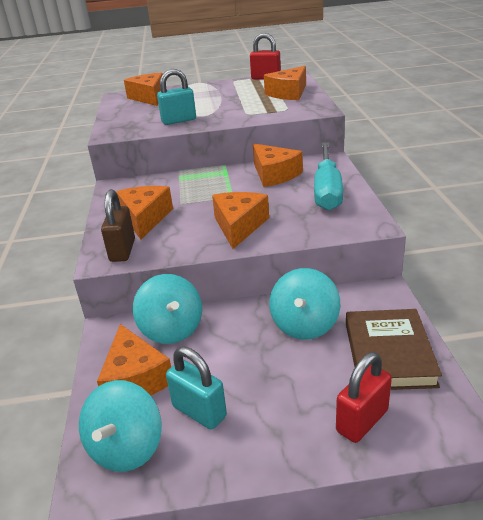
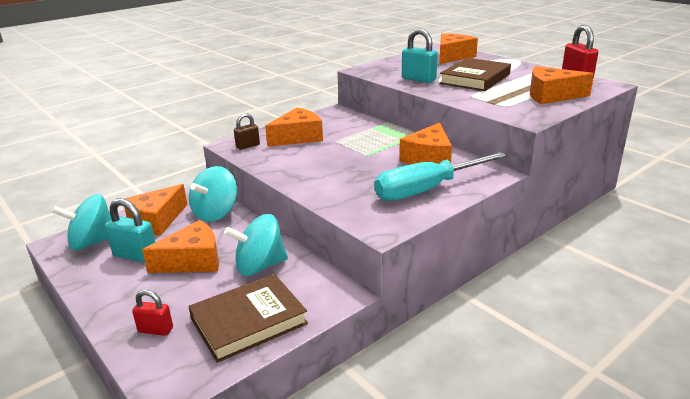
camera: 55 degrees right, 5 degrees down
brown padlock [101,189,135,262] -> brown padlock [234,113,260,150], size x0.64
turquoise padlock [166,347,227,430] -> turquoise padlock turned 75 degrees counterclockwise [105,198,155,263]
orange cheese [212,192,269,249] -> orange cheese moved to [142,220,219,273]
red padlock [336,352,392,443] -> red padlock [132,290,173,336], size x0.64
none -> brown book [440,58,511,91]

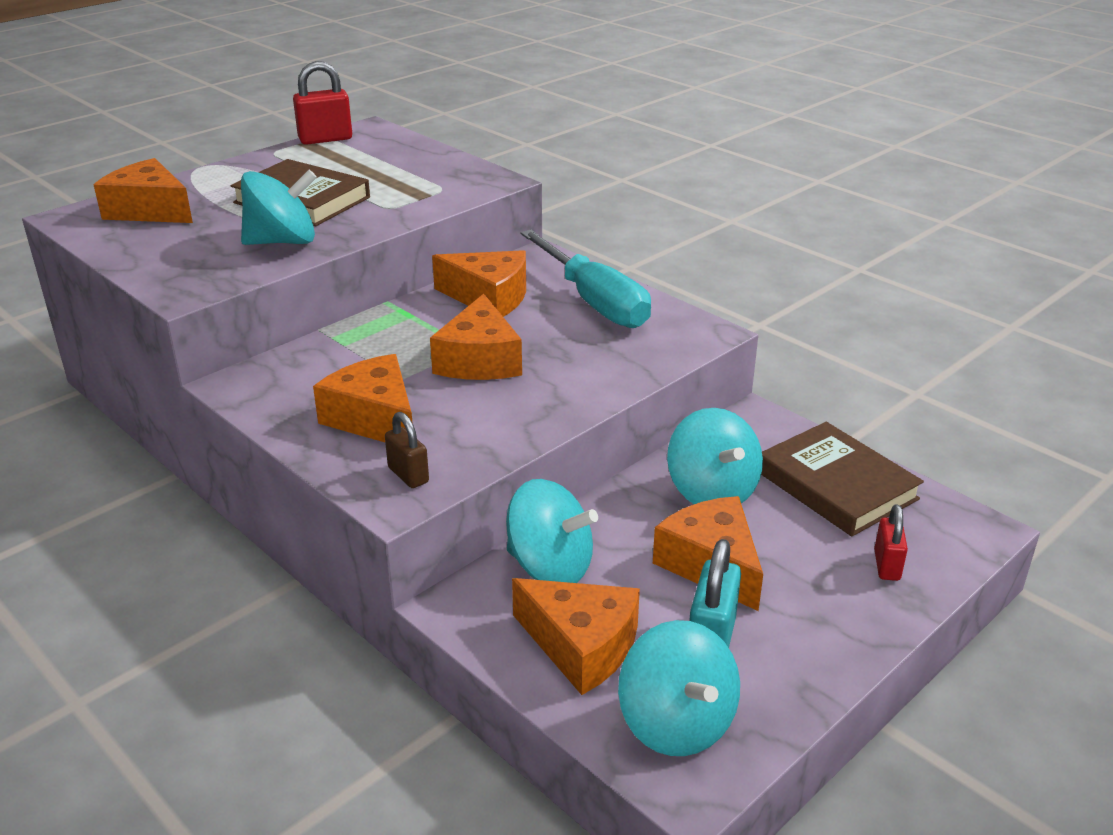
camera: 95 degrees left, 5 degrees up
turquoise padlock [402,28,438,83] -> turquoise spinning top [241,170,317,245]
orange cheese [530,66,594,104] -> orange cheese moved to [430,294,522,380]

